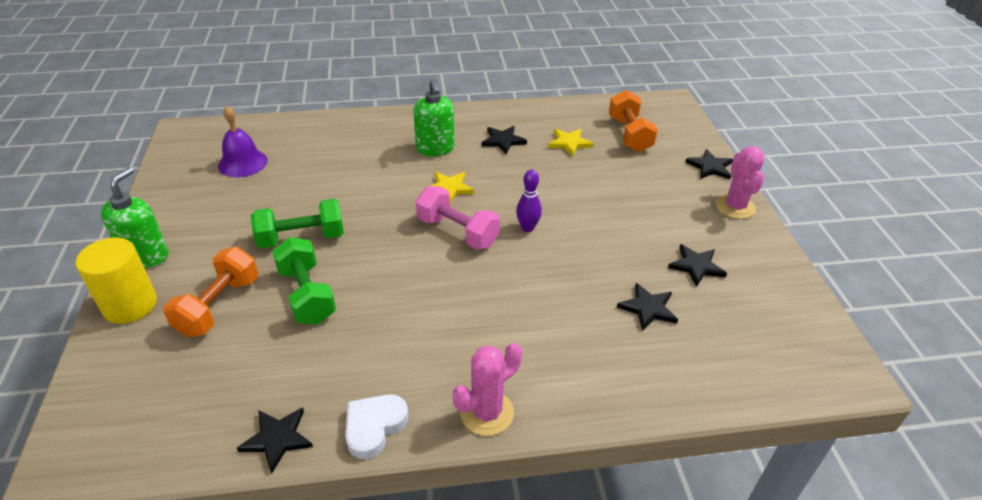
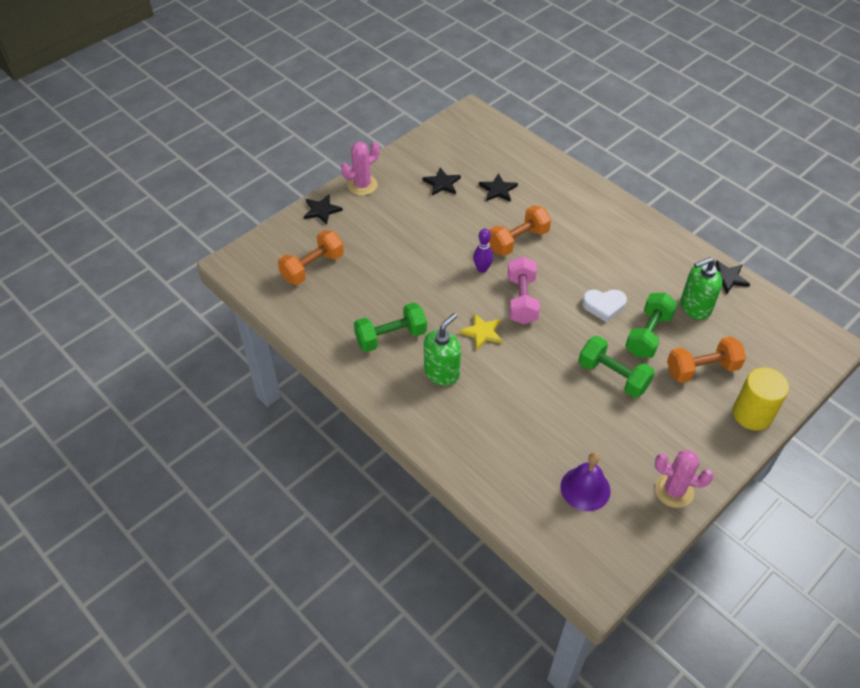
camera: 125 degrees left, 10 degrees up
green soap dispenser [101,167,168,268] -> green soap dispenser moved to [681,257,722,320]
white heart [345,394,409,459] -> white heart moved to [582,290,627,322]
pink cactus [453,343,522,436] -> pink cactus moved to [655,450,714,508]
black star [481,126,527,155] -> green dumbbell [354,302,427,352]
yellow star [548,129,594,157] -> none
none -> orange dumbbell [489,205,551,256]

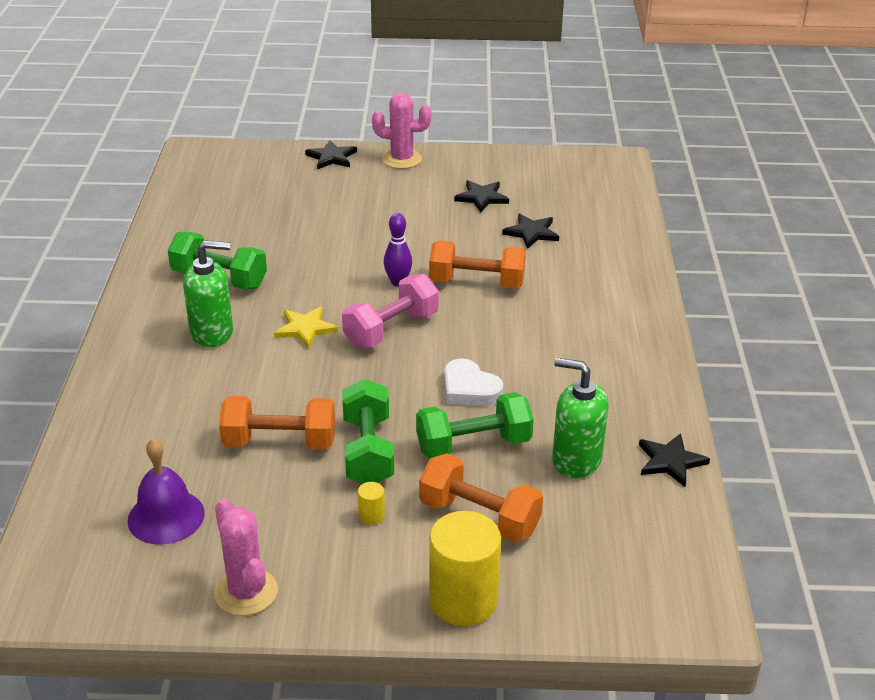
camera: 45 degrees right, 15 degrees down
orange dumbbell [278,230,344,285] -> orange dumbbell moved to [219,396,335,449]
none -> yellow cylinder [358,482,385,525]

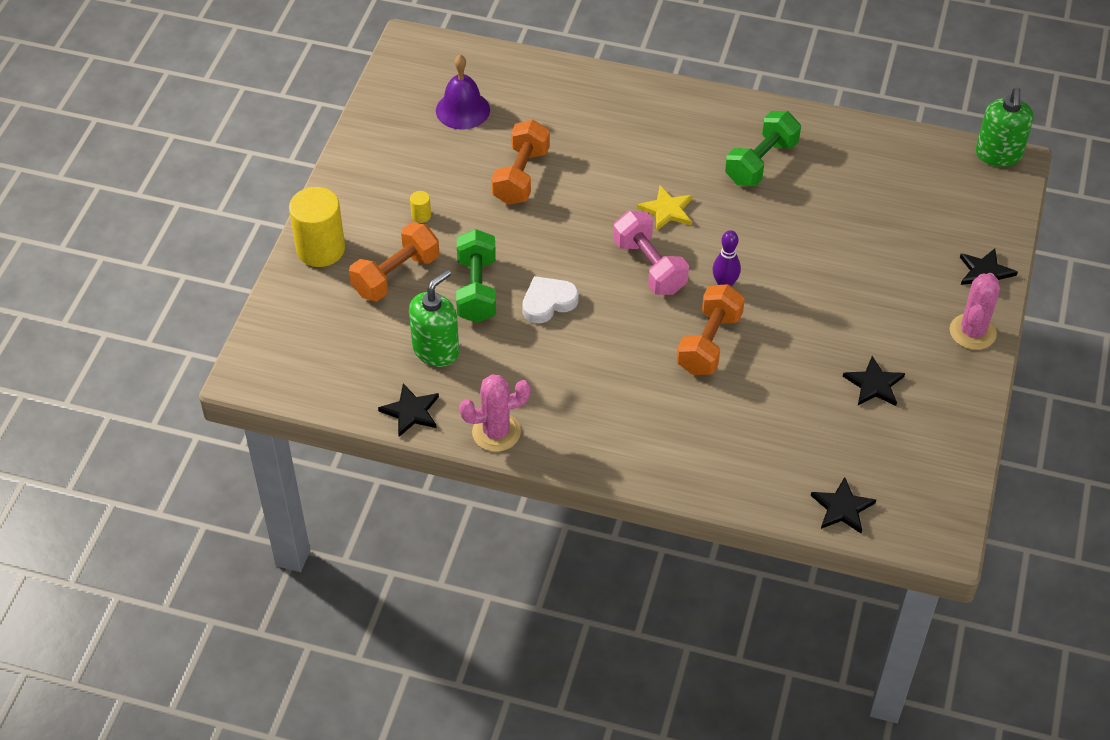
camera: 105 degrees right, 15 degrees up
green soap dispenser [183,240,233,347] -> green soap dispenser moved to [976,87,1034,167]
pink cactus [214,499,278,616] -> pink cactus moved to [459,374,531,452]
green dumbbell [342,379,394,484] -> none
black star [502,214,559,249] -> black star moved to [811,477,876,534]

